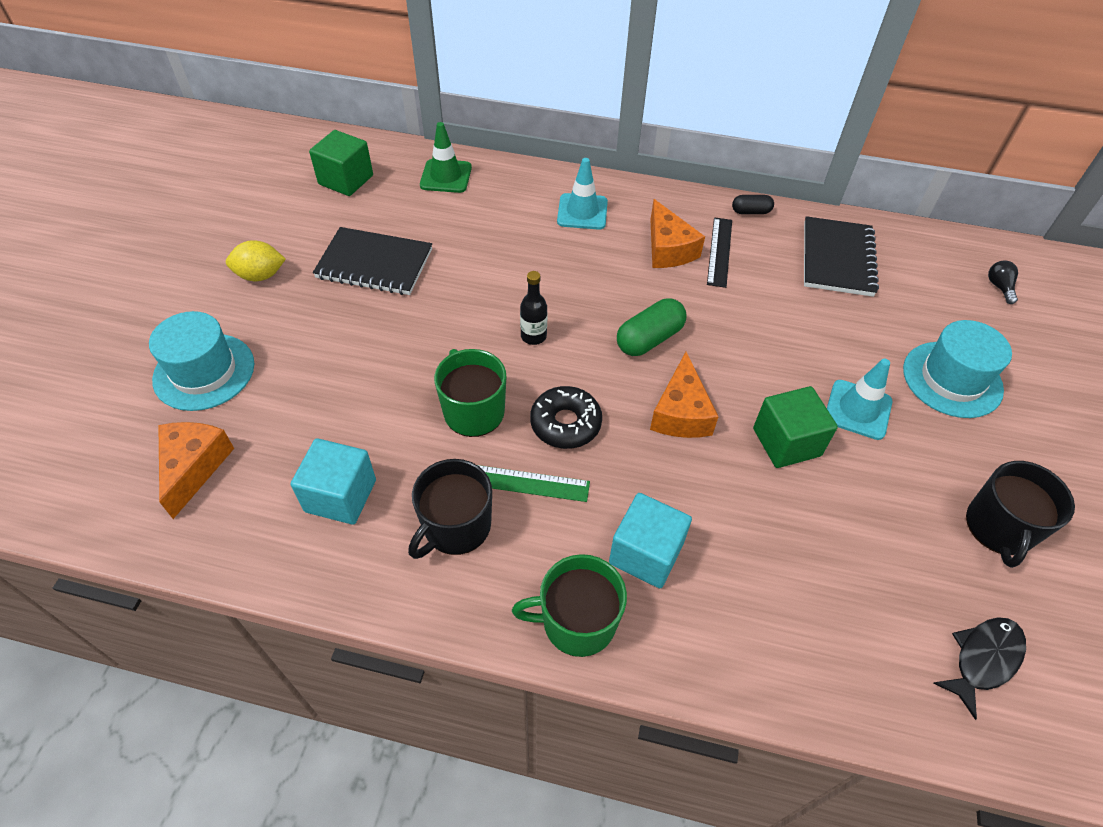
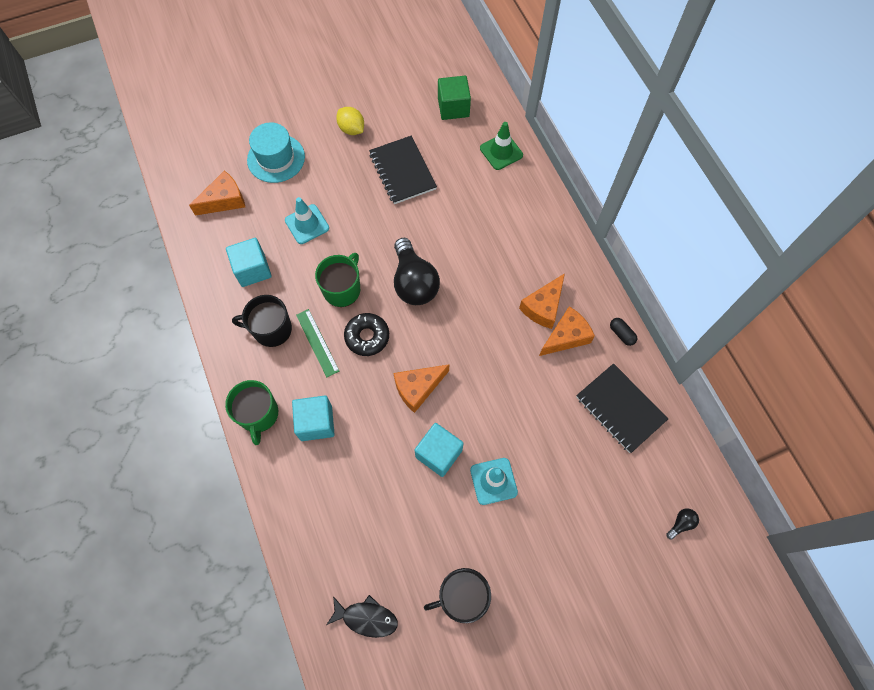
camera: 55 degrees right, 15 degrees up
green mug [512,554,627,657] -> green mug turned 150 degrees counterclockwise [225,380,278,445]
black bottle [520,271,547,345] -> black light bulb [394,238,440,305]
turquoise traffic cone [557,158,608,230] -> turquoise traffic cone moved to [285,197,329,244]
green capsule [617,298,686,356] -> none
black ruler [707,217,732,288] -> orange cheese [539,306,595,356]
green cube [753,386,838,468] -> turquoise cube [415,423,464,477]
black notebook [804,216,879,297] -> black notebook turned 75 degrees clockwise [576,363,668,453]
turquoise hat [903,320,1012,418] -> none

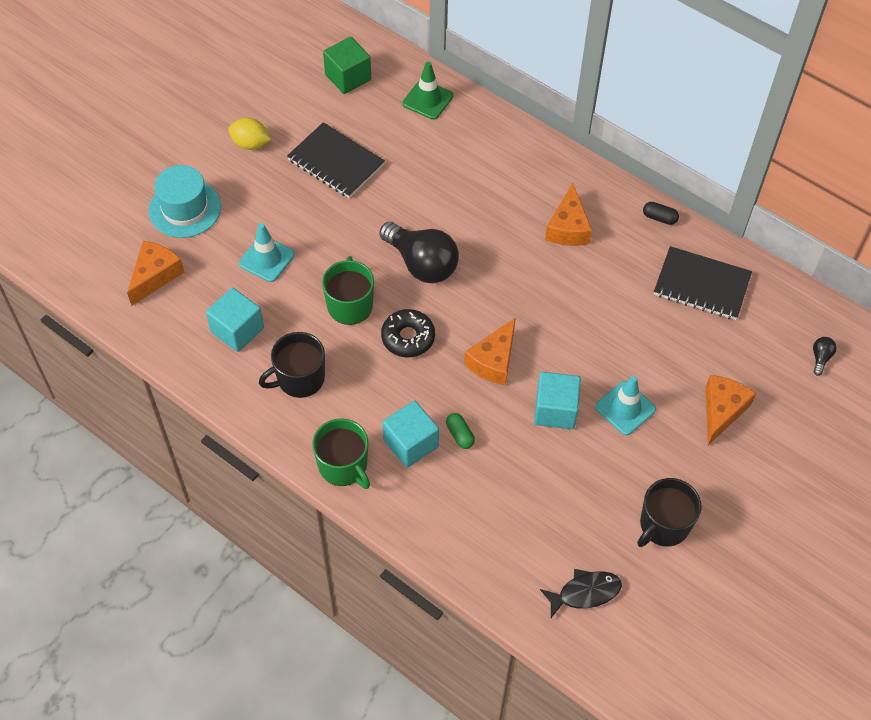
camera: 30 degrees left, 10 degrees down
green ruler [296,309,339,377] -> none
orange cheese [539,306,595,356] -> orange cheese moved to [705,375,756,445]
none -> green capsule [446,413,475,449]

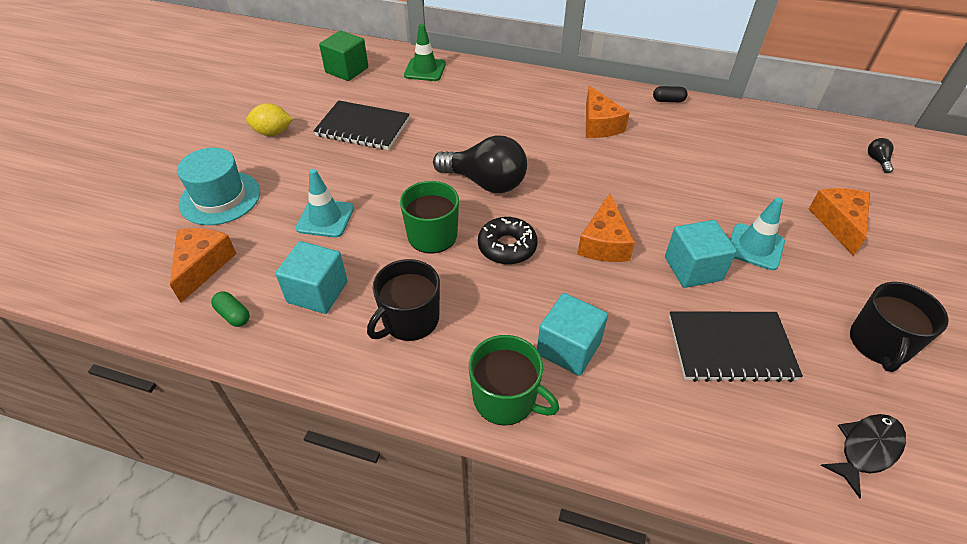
camera: 20 degrees left, 10 degrees down
green capsule [446,413,475,449] -> green capsule moved to [211,291,250,327]
black notebook [654,246,752,320] -> black notebook moved to [669,311,803,382]

